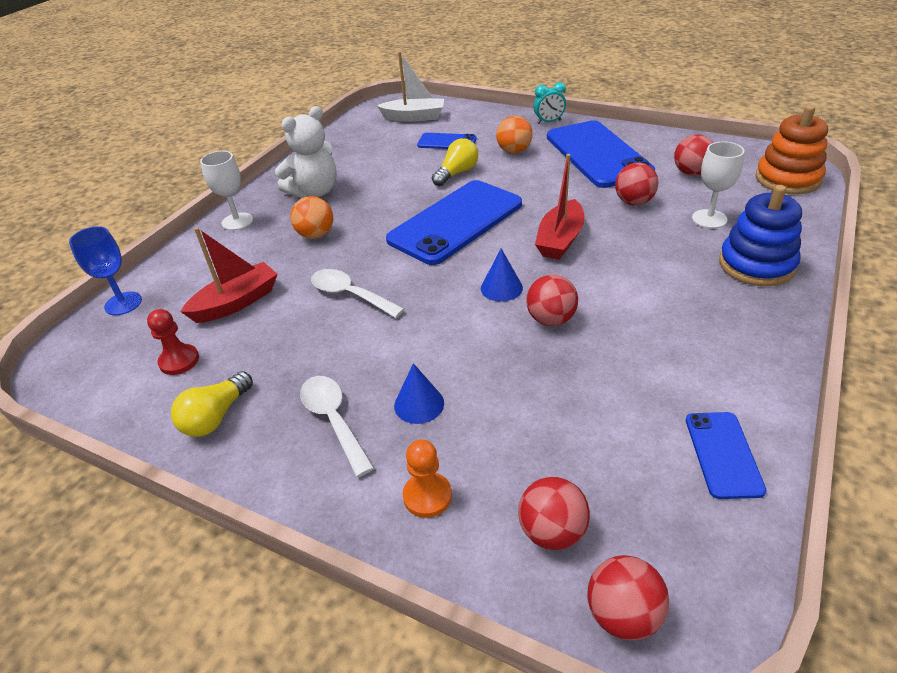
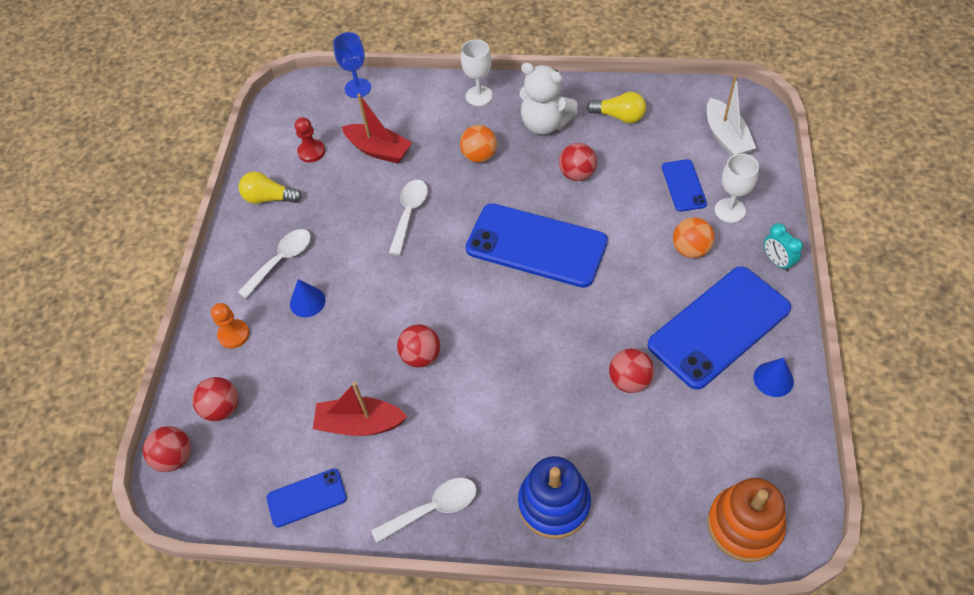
camera: 70 degrees right, 15 degrees up
yellow light bulb [432,138,478,186] -> yellow light bulb moved to [587,92,646,123]
blue cone [481,248,523,302] -> blue cone moved to [753,358,794,397]
red boat [535,154,585,260] -> red boat moved to [313,382,407,436]
red ball [674,135,713,175] -> red ball moved to [559,143,597,181]
white goblet [692,142,745,229] -> white goblet moved to [715,154,759,223]
none -> white spoon [371,478,477,543]

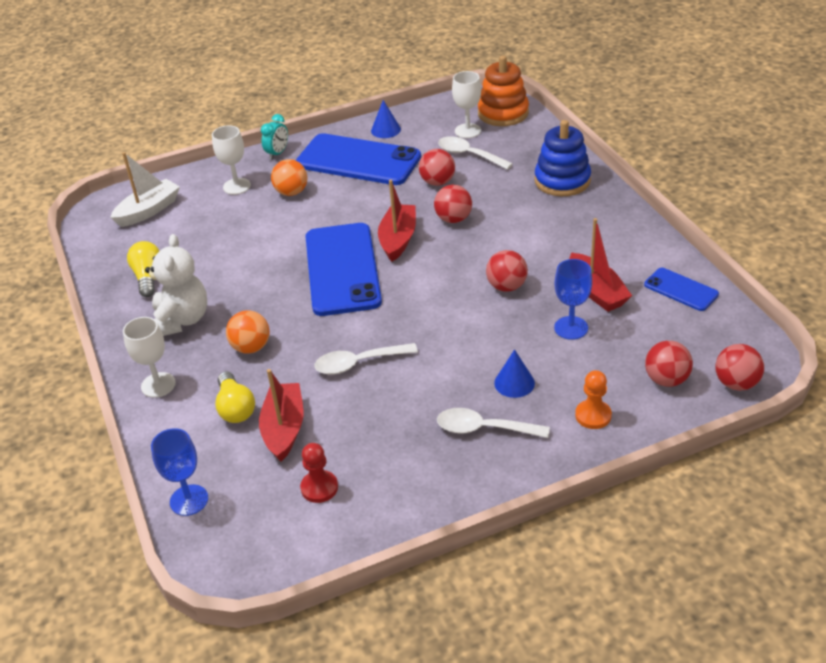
camera: 120 degrees left, 15 degrees down
yellow light bulb [239,172,302,204] -> yellow light bulb moved to [215,371,255,423]
white spoon [371,478,477,543] -> white spoon moved to [438,136,513,170]
red ball [559,143,597,181] -> red ball moved to [434,185,472,223]
blue phone [662,159,707,212] -> none
none -> red boat [378,180,416,262]
none -> white goblet [452,71,481,138]
none -> blue goblet [554,259,592,340]

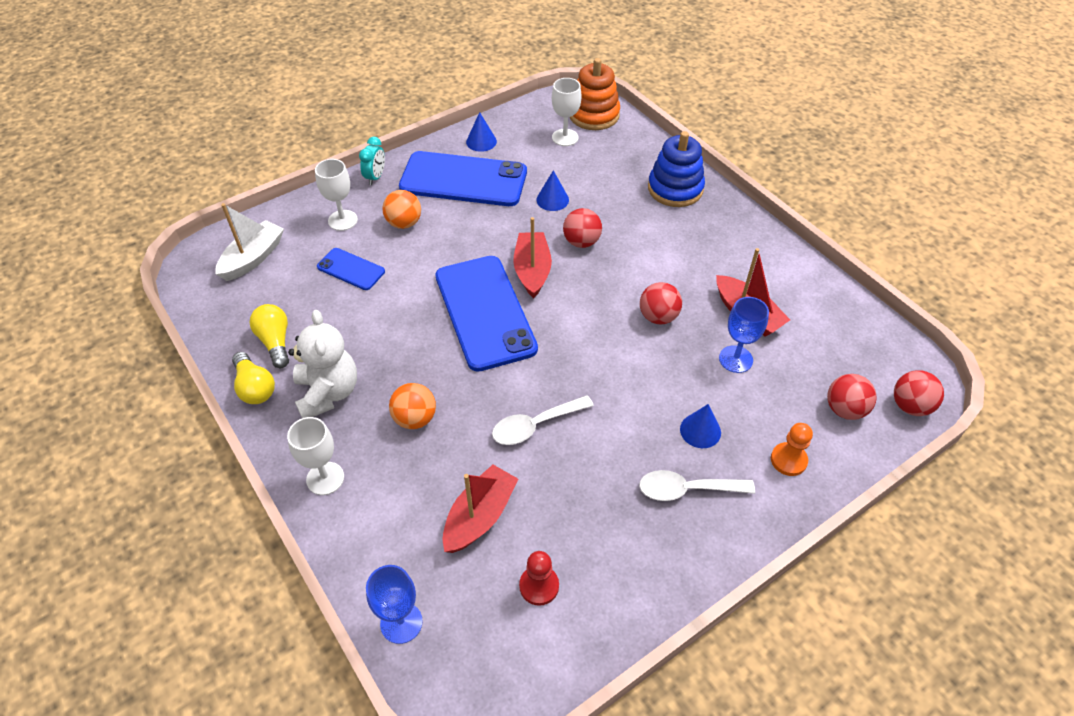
camera: 15 degrees left, 10 degrees up
yellow light bulb [215,371,255,423] -> yellow light bulb moved to [232,352,275,404]
red boat [259,369,303,462] -> red boat turned 45 degrees clockwise [442,465,518,553]
red ball [419,149,455,186] -> blue cone [536,170,569,211]
white spoon [438,136,513,170] -> none
blue phone [644,268,719,311] -> blue phone moved to [317,248,385,290]

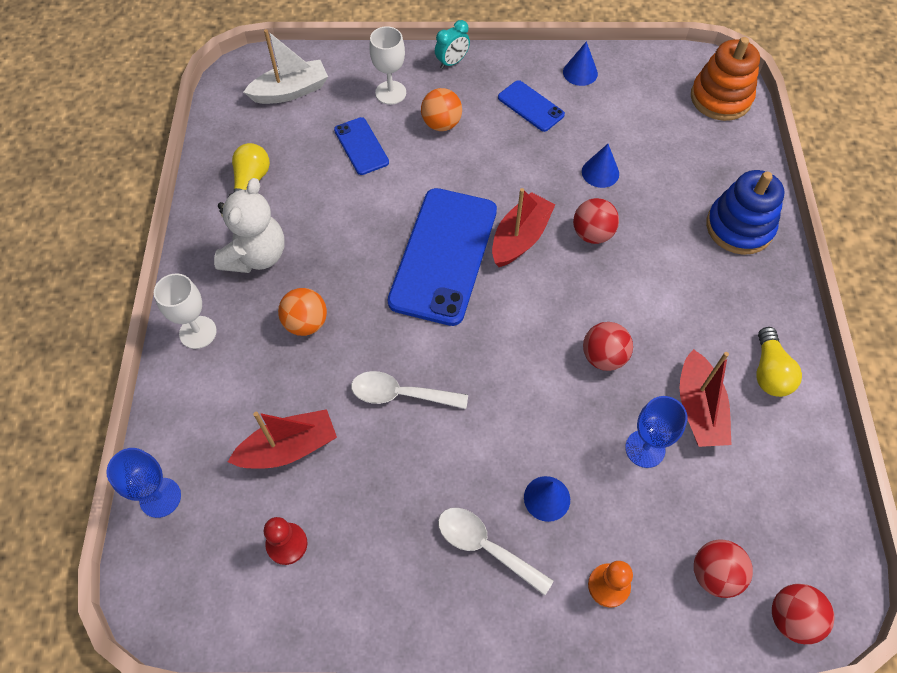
camera: 35 degrees right, 10 degrees up
yellow light bulb [232,352,275,404] -> yellow light bulb moved to [756,327,802,397]
blue phone [399,151,527,206] -> blue phone [498,80,565,132], size x0.49
white goblet [552,78,582,146] -> none

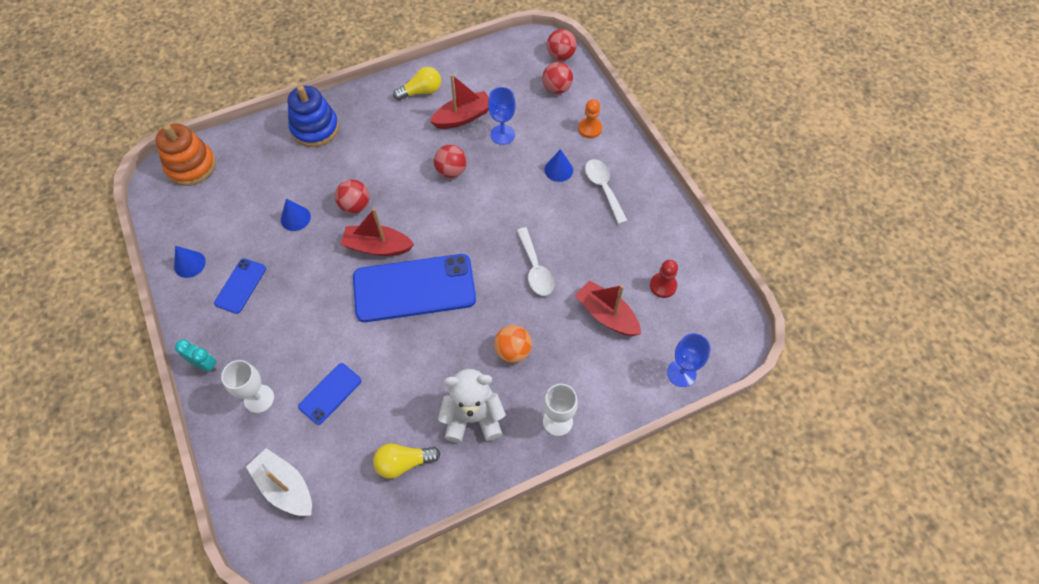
camera: 115 degrees left, 0 degrees up
orange ball [421,88,462,131] -> none
white spoon [438,508,554,596] -> white spoon turned 150 degrees clockwise [585,159,628,224]

